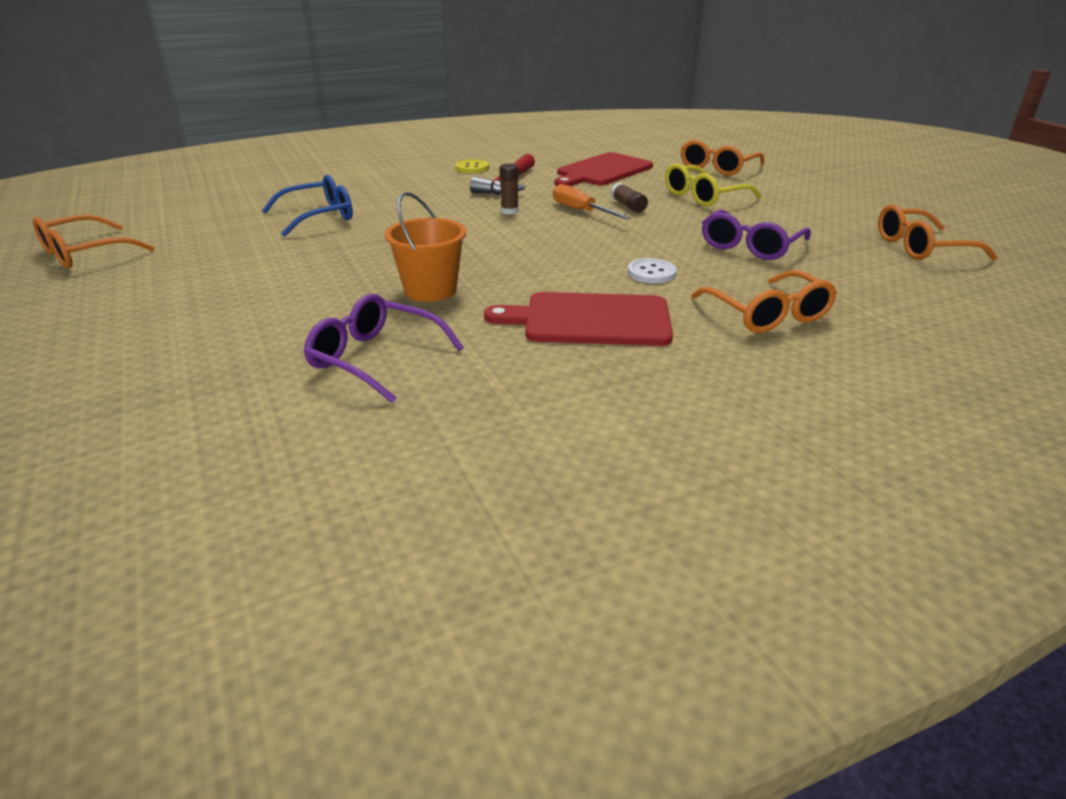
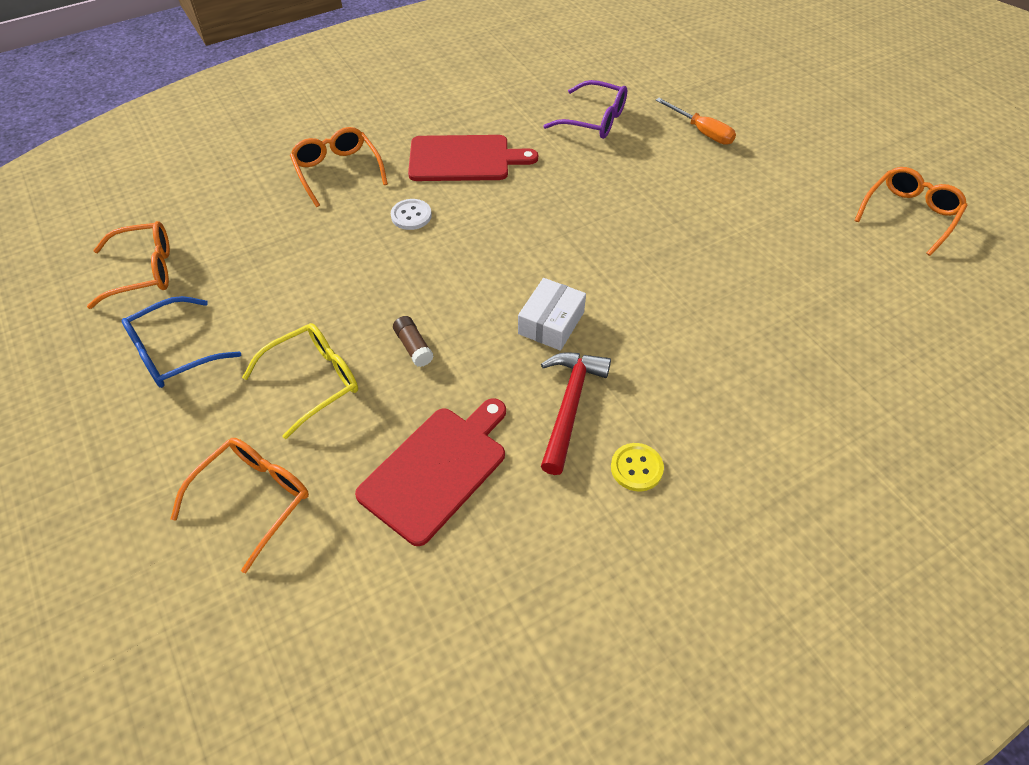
camera: 175 degrees right, 20 degrees up
blue glasses [262,174,353,237] -> blue glasses moved to [122,296,241,388]
orange bucket [385,192,466,302] -> none
brown glue stick [500,164,519,215] -> white box [518,278,586,351]
orange screwdriver [553,184,631,219] -> orange screwdriver moved to [656,98,736,145]
purple glasses [702,209,811,260] -> none

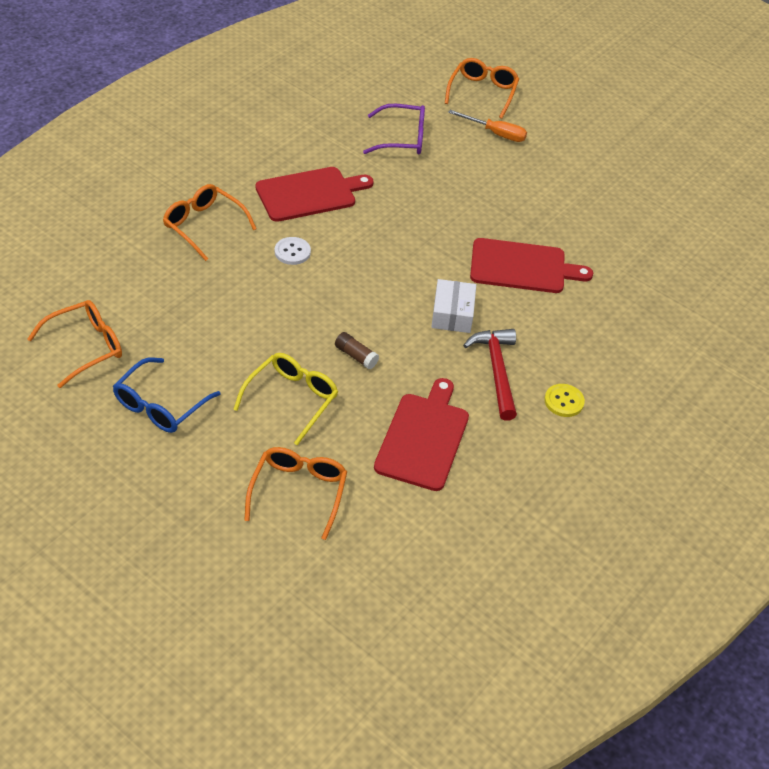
camera: 25 degrees left, 5 degrees down
orange glasses [854,167,968,256] -> orange glasses moved to [445,58,519,119]
none -> red cutting board [470,238,593,293]

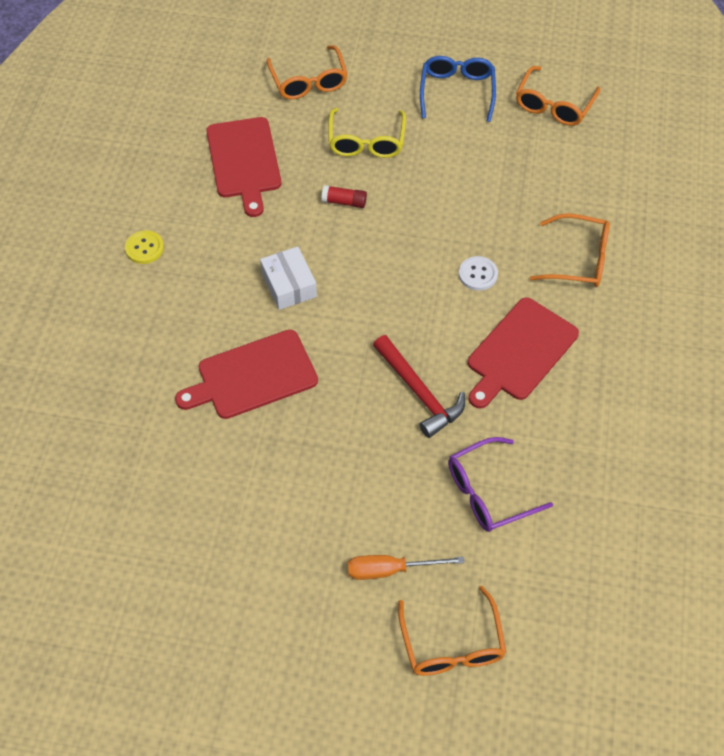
camera: 155 degrees right, 10 degrees up
brown glue stick [335,332,379,369] -> red glue stick [321,185,367,208]
red hammer [463,329,517,421] -> red hammer moved to [373,335,465,438]

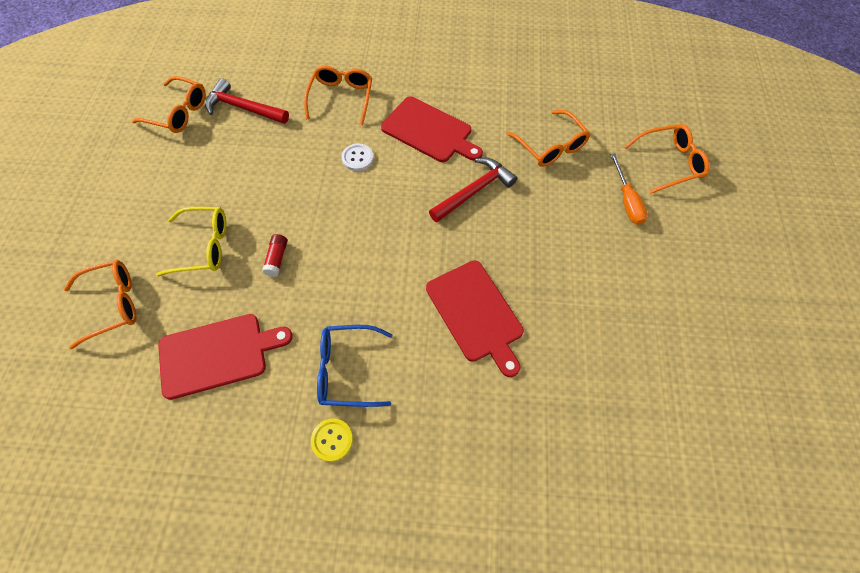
camera: 95 degrees left, 5 degrees up
white box [260,246,317,310] -> none
blue glasses [420,56,496,122] -> blue glasses moved to [317,325,393,407]
purple glasses [448,437,553,532] -> orange glasses [507,110,590,167]
none -> red hammer [205,78,289,124]

